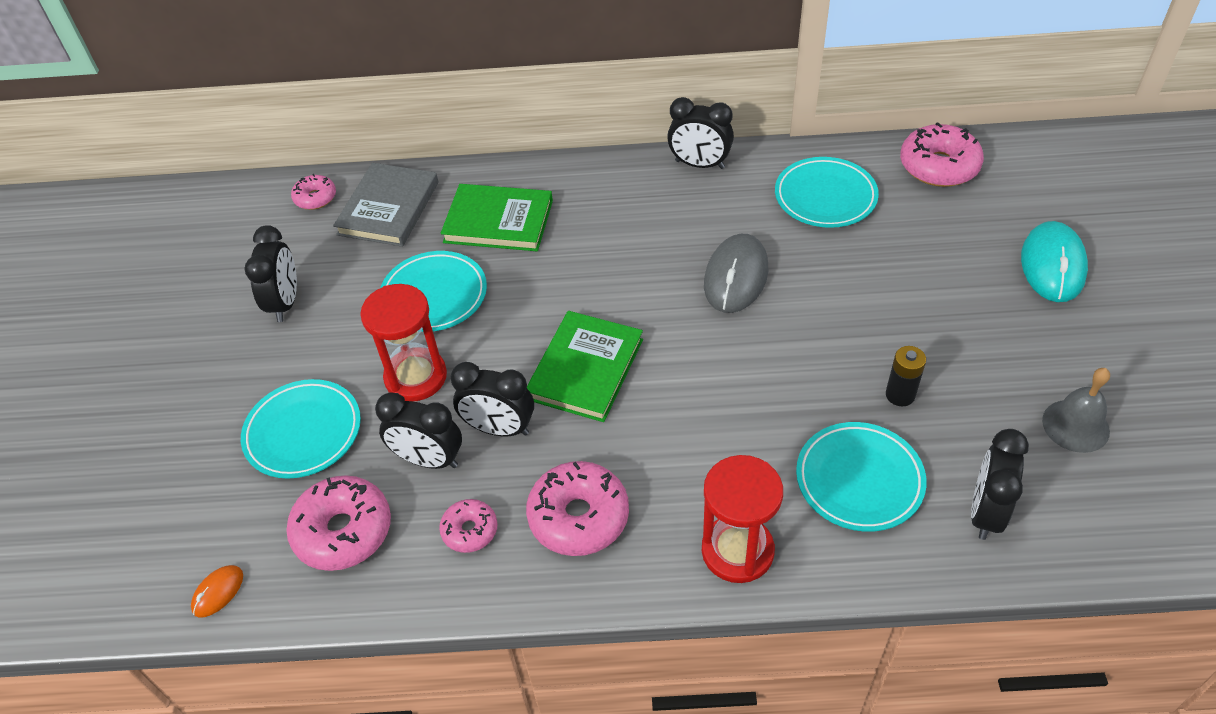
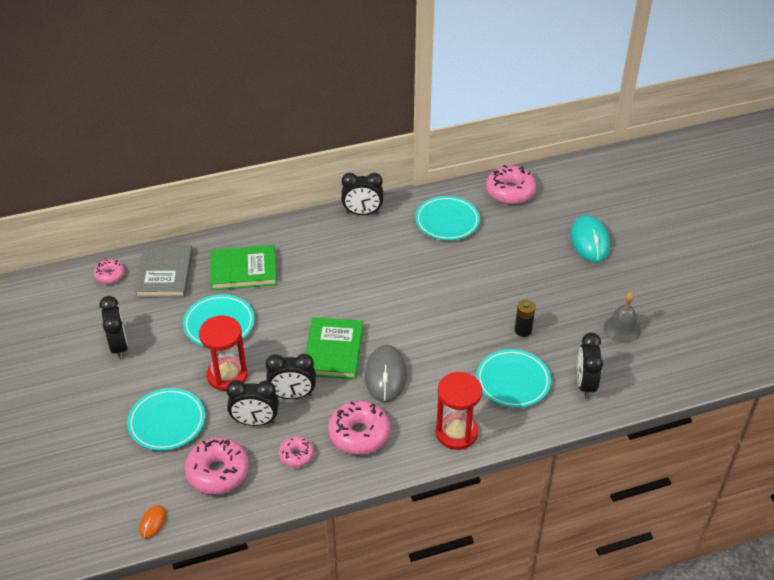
camera: 20 degrees left, 5 degrees down
grey mouse [704,234,768,313] -> grey mouse moved to [365,345,407,402]

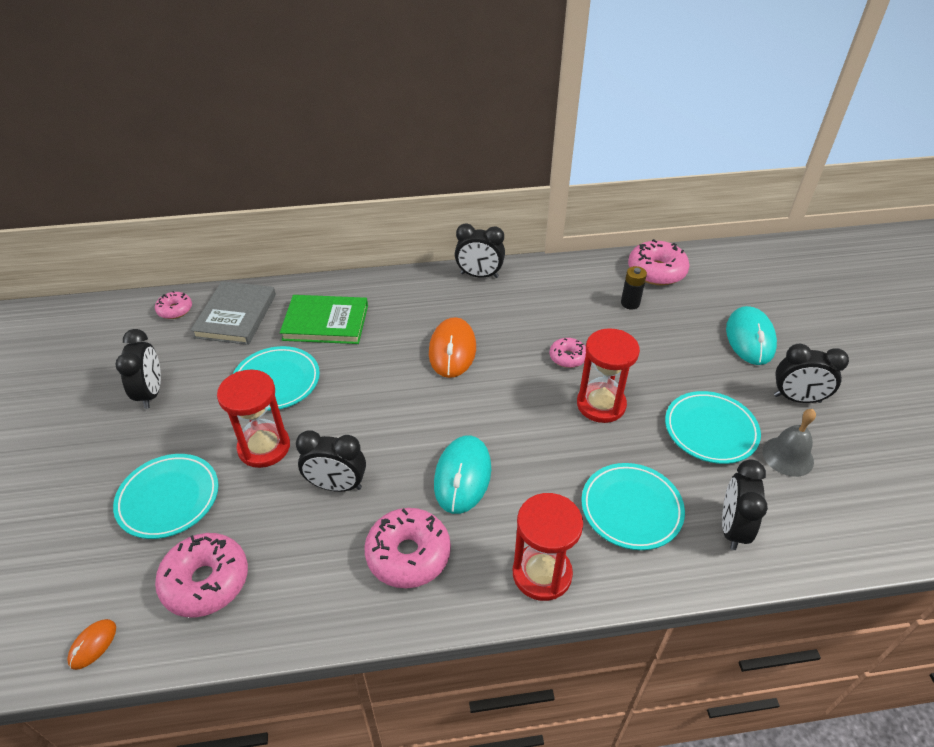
camera: 10 degrees right, 0 degrees up
black clock [226,380,279,426] -> black clock moved to [774,344,849,403]
pink donut [279,436,314,467] -> pink donut moved to [550,338,586,368]
green book [305,317,363,379] -> none
grey mouse [365,345,407,402] -> turquoise mouse [434,435,491,514]
turquoise plate [415,196,480,240] -> turquoise plate moved to [665,391,761,464]
black battery [515,300,535,337] -> black battery moved to [621,266,647,309]
none -> orange mouse [429,317,476,378]
none -> red hourglass [577,328,640,423]

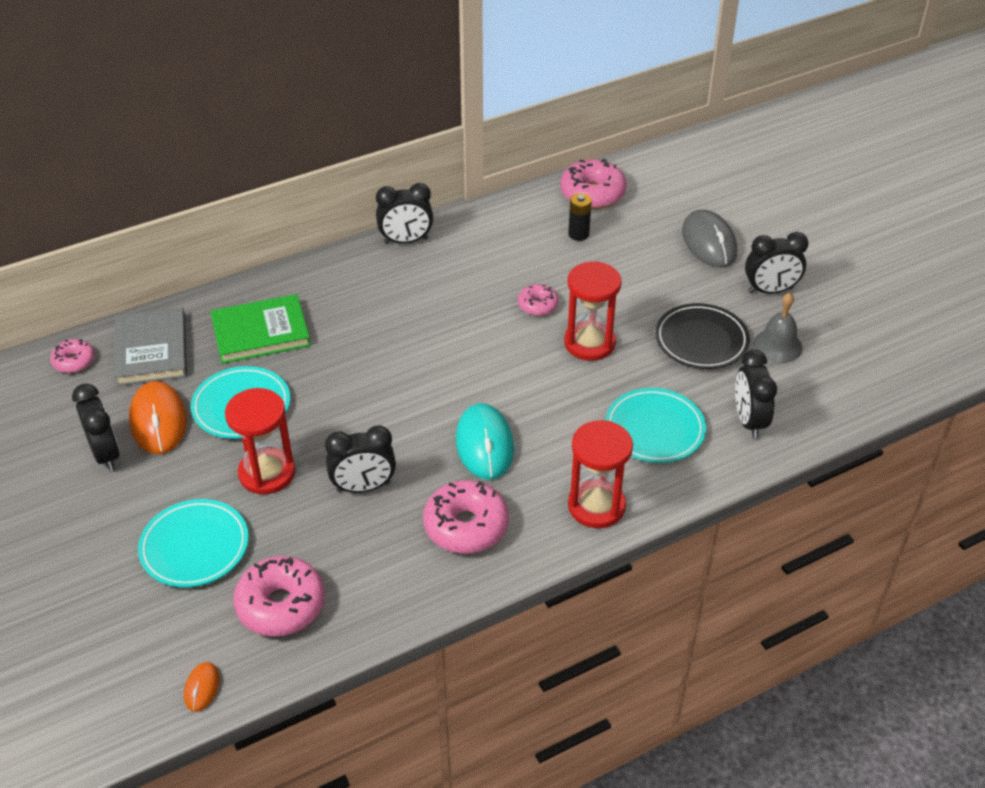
camera: 20 degrees left, 0 degrees up
orange mouse [429,317,476,378] -> orange mouse moved to [129,381,187,454]
turquoise plate [665,391,761,464] -> black plate [655,303,750,369]
turquoise mouse [726,306,777,365] -> grey mouse [682,210,737,268]

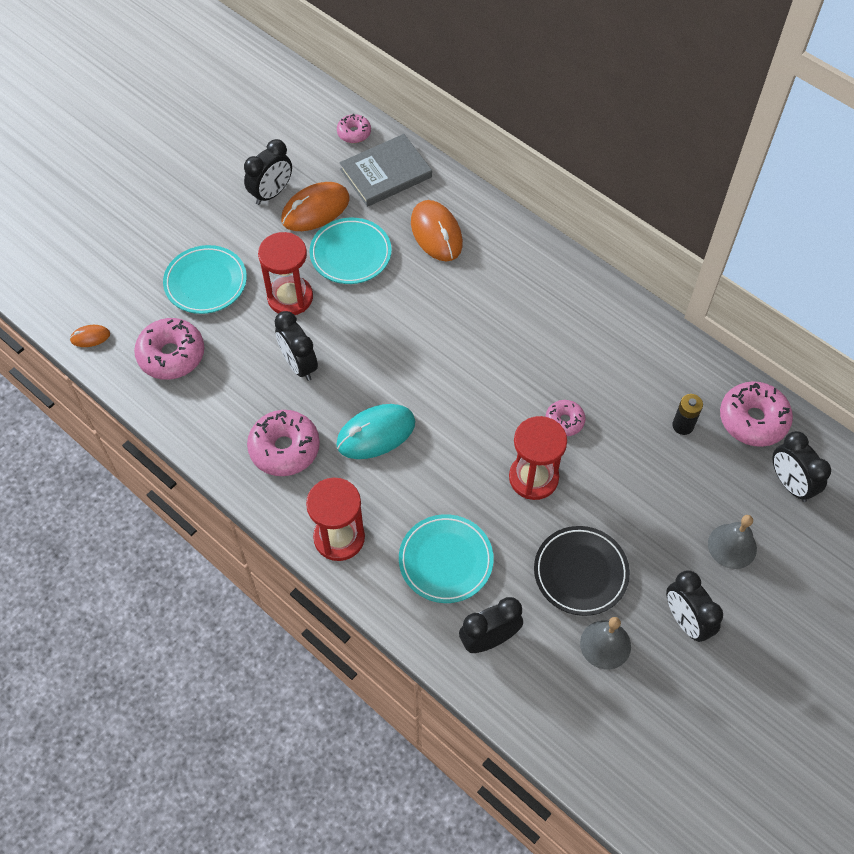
camera: 70 degrees right, 15 degrees up
green book [210,294,311,364] -> orange mouse [411,200,463,261]
black clock [376,183,433,244] -> black clock moved to [772,431,831,502]
grey mouse [682,210,737,268] -> grey bell [708,515,757,569]

